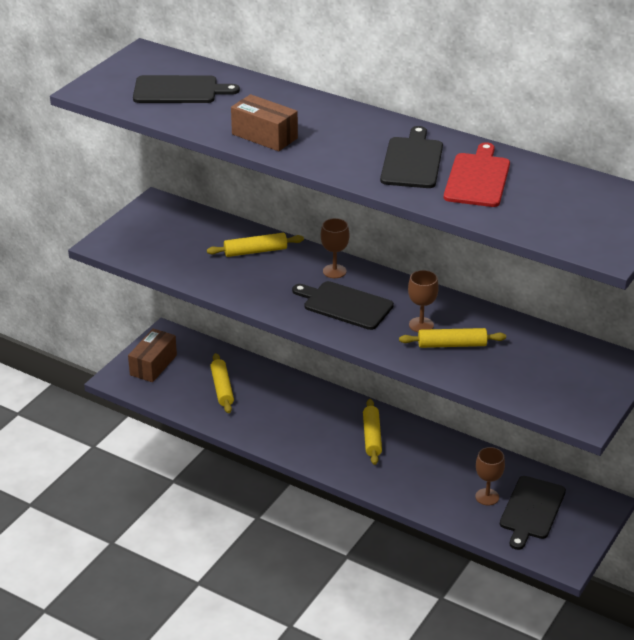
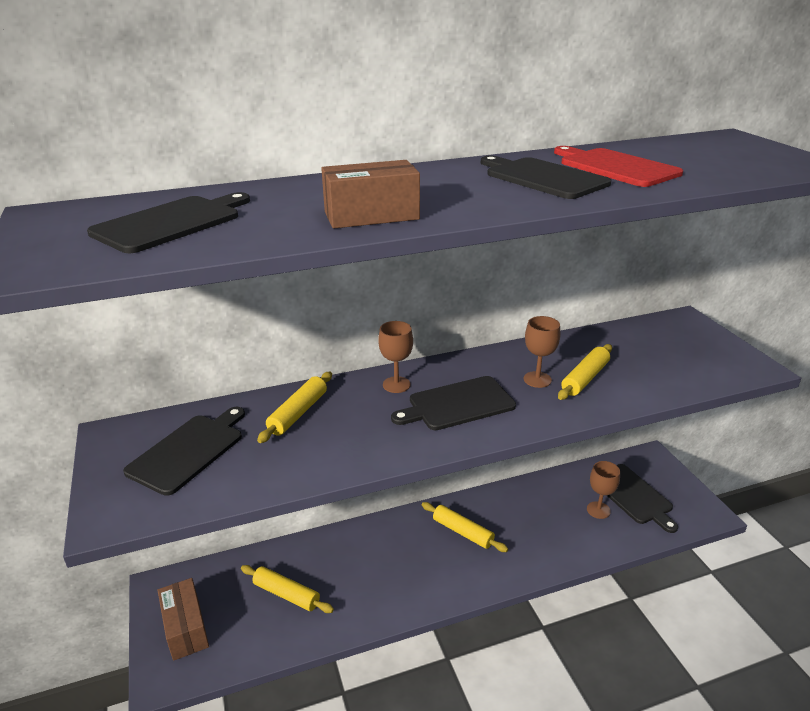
camera: 50 degrees left, 5 degrees down
none -> black cutting board [123,407,245,496]

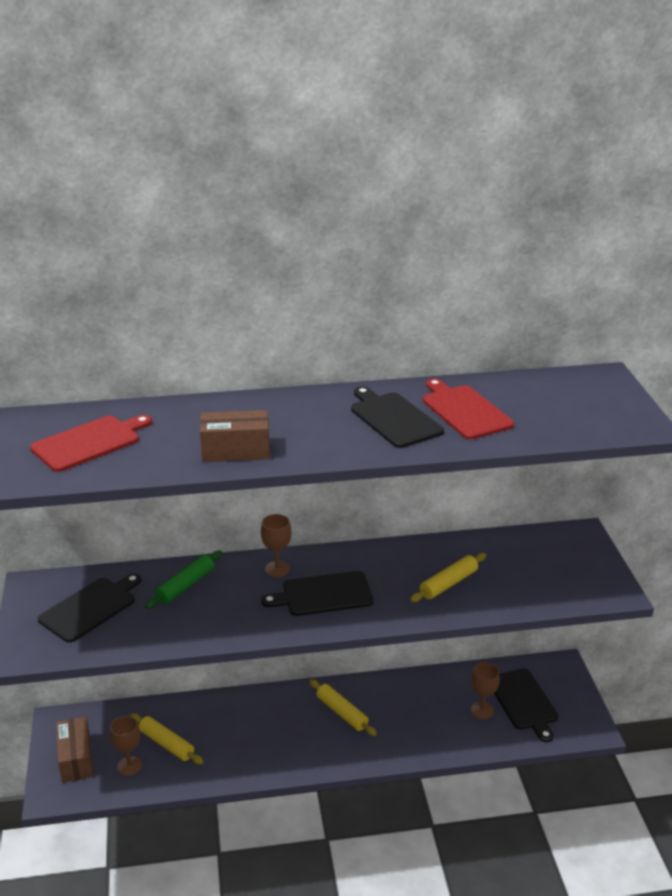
camera: 10 degrees right, 0 degrees up
black cutting board [87,192,250,253] -> red cutting board [30,415,152,472]
yellow rolling pin [257,372,332,443] -> green rolling pin [145,550,222,609]
brown goblet [524,316,560,388] -> brown goblet moved to [110,716,142,776]

